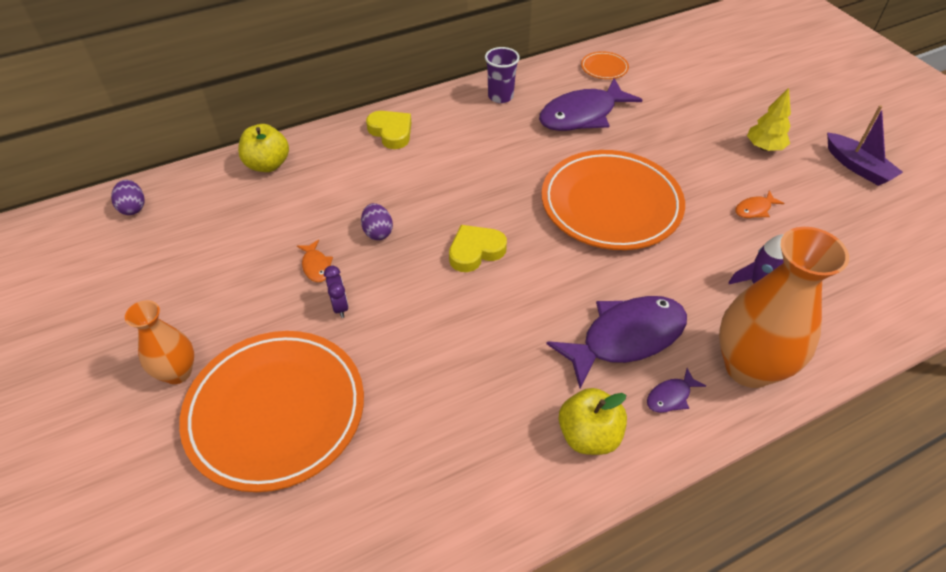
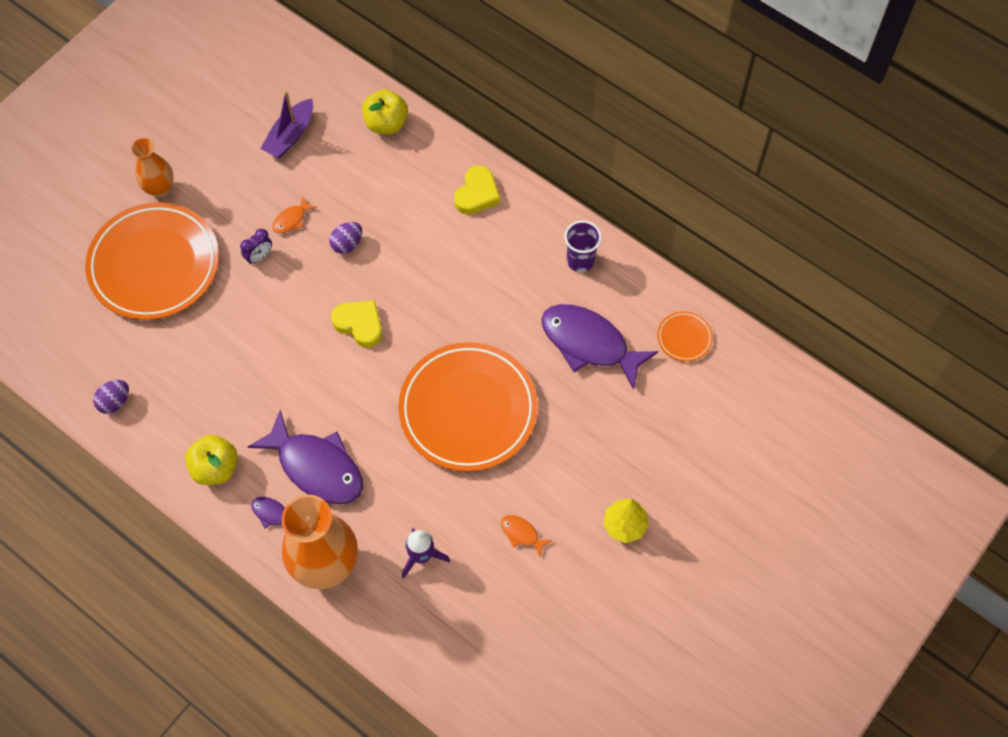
camera: 65 degrees right, 15 degrees up
purple egg [111,180,145,215] -> purple egg moved to [93,380,129,414]
purple boat [827,105,903,186] -> purple boat moved to [260,91,313,158]

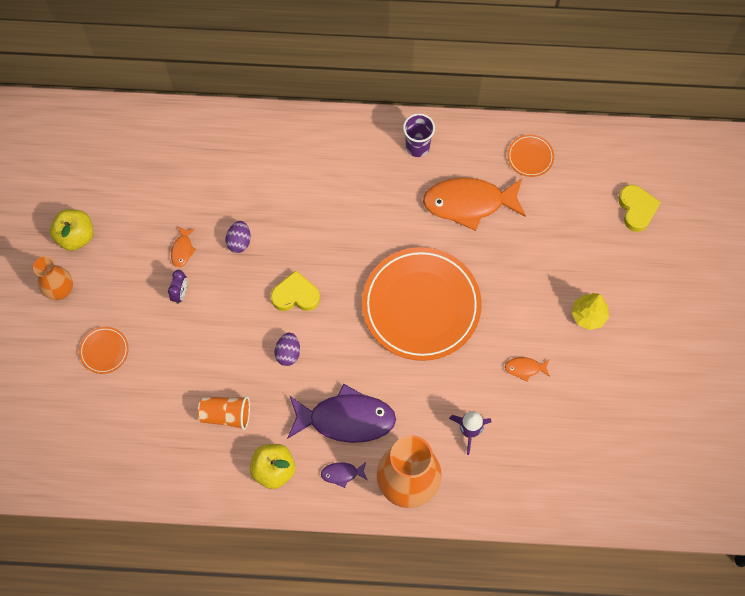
camera: 35 degrees left, 5 degrees up
orange plate [85,202,219,320] -> orange plate [79,327,129,374], size x0.41
purple egg [93,380,129,414] -> purple egg moved to [274,333,300,366]
purple boat [260,91,313,158] -> none
yellow apple [362,89,408,134] -> yellow apple moved to [50,209,93,251]
yellow heart [454,165,500,215] -> yellow heart moved to [618,185,661,232]
purple fish [541,304,658,390] -> orange fish [423,178,526,231]
none -> orange cup [198,396,250,430]

